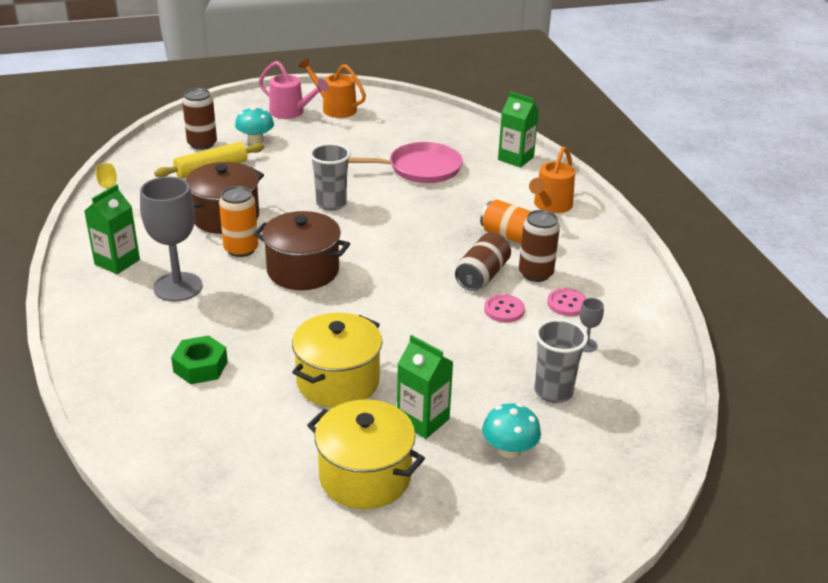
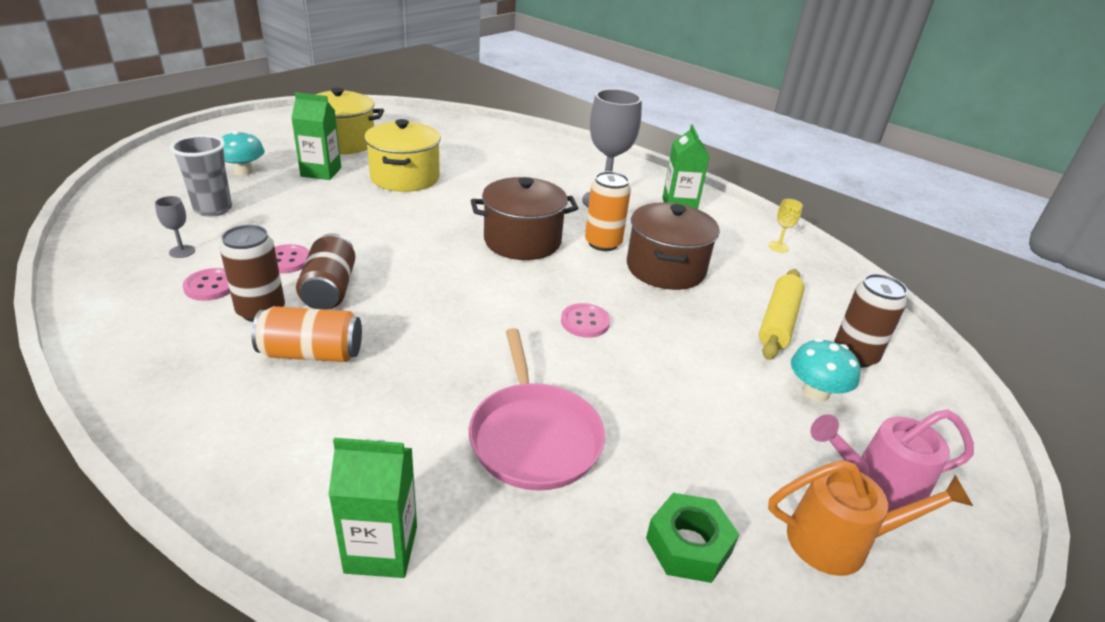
camera: 145 degrees right, 0 degrees up
green nut [171,335,228,384] -> green nut moved to [646,493,739,583]
grey cup [310,143,351,211] -> pink button [561,303,610,338]
pink pan [348,142,463,183] -> pink pan turned 60 degrees counterclockwise [469,328,605,491]
orange watering can [529,146,575,213] -> none

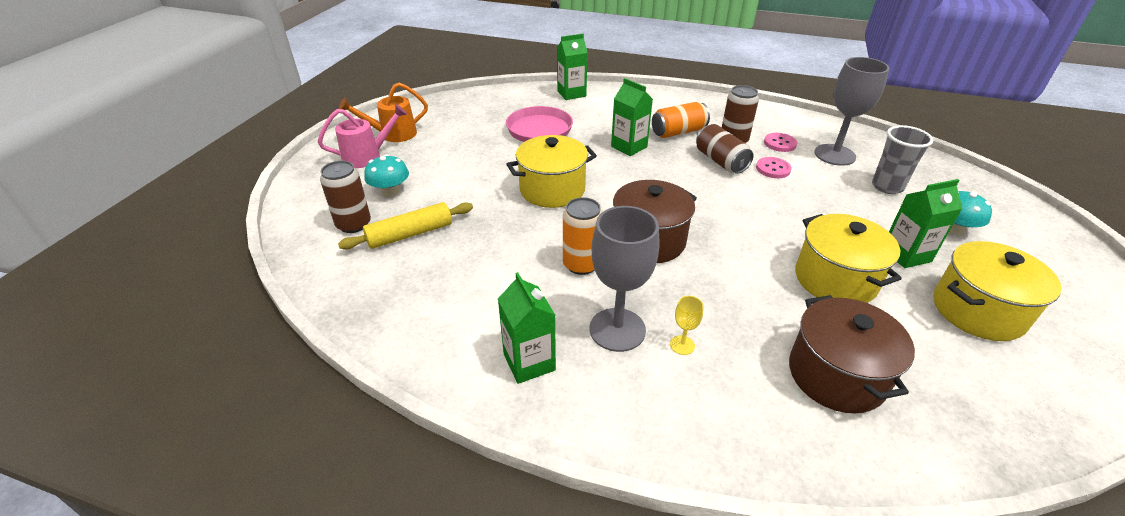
camera: 160 degrees right, 5 degrees up
grey goblet [155,196,195,258] -> grey goblet [814,57,890,166], size x2.35
pink button [561,303,610,338] -> yellow pot [506,135,597,208]
brown pot [627,202,720,290] -> brown pot moved to [789,295,915,413]
green nut [646,493,739,583] -> none
yellow rolling pin [759,269,805,360] -> yellow rolling pin turned 60 degrees clockwise [338,202,473,249]
yellow goblet [768,199,803,253] -> yellow goblet moved to [670,296,704,355]
none -> green carton [611,78,653,156]

